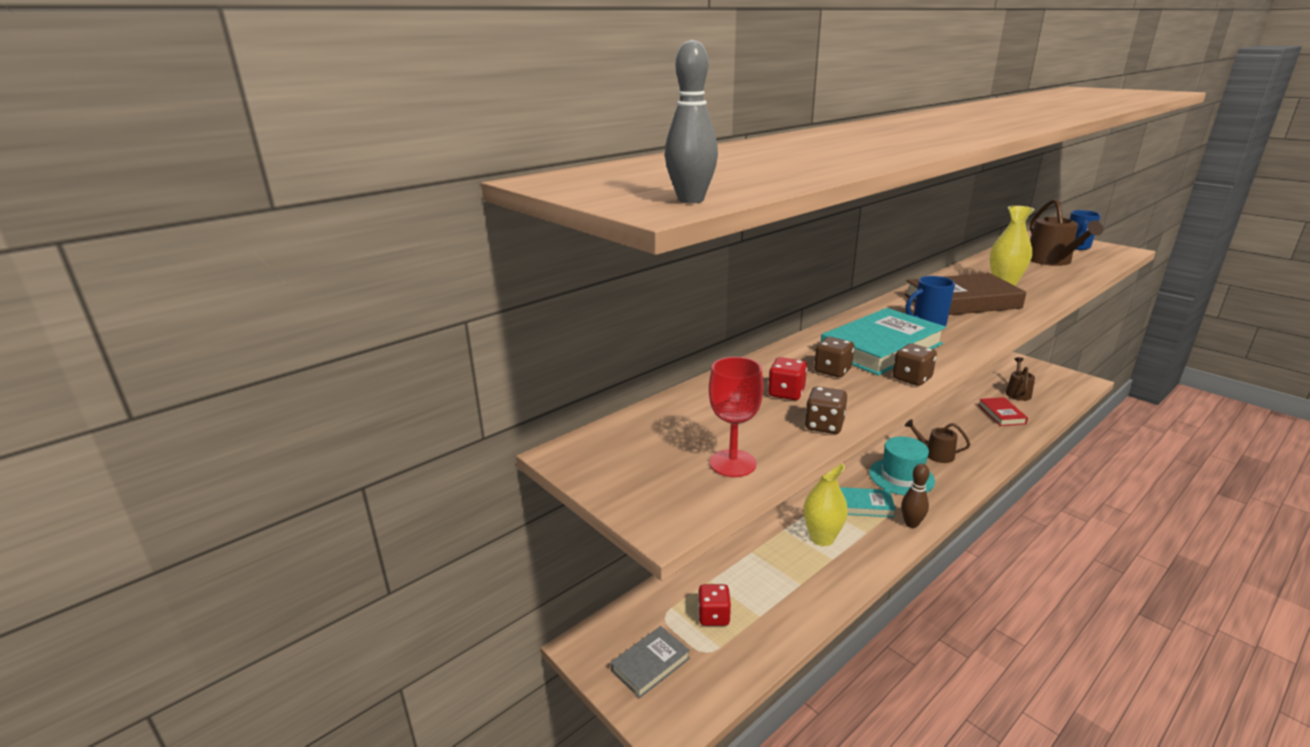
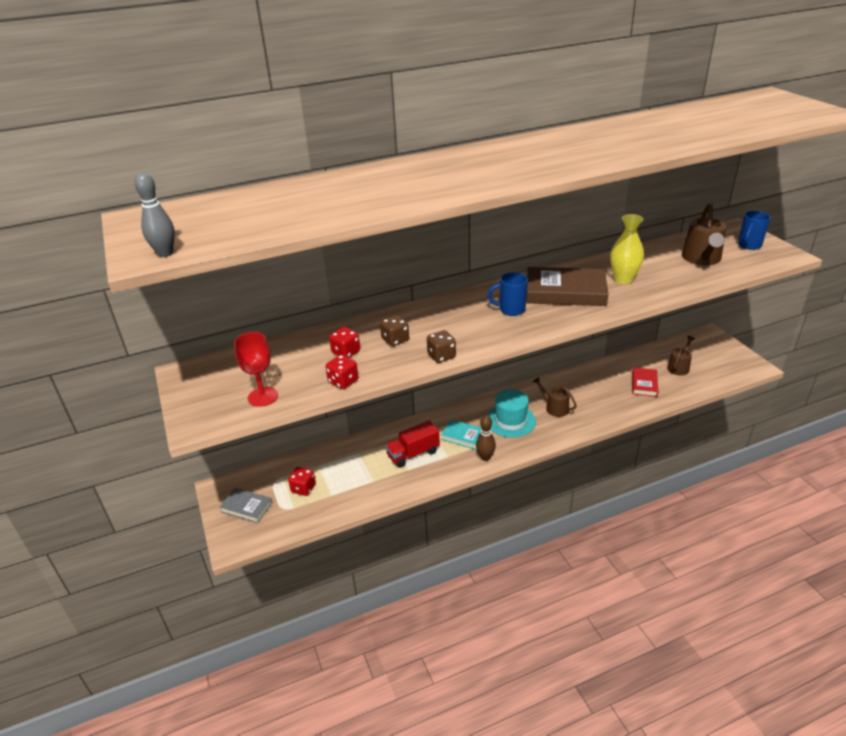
camera: 20 degrees right, 10 degrees up
grey book [611,626,690,698] -> grey book turned 45 degrees clockwise [219,488,272,523]
yellow vase [804,463,848,546] -> red truck [385,420,440,468]
brown dice [805,386,847,434] -> red dice [325,355,358,389]
turquoise book [821,308,946,376] -> none

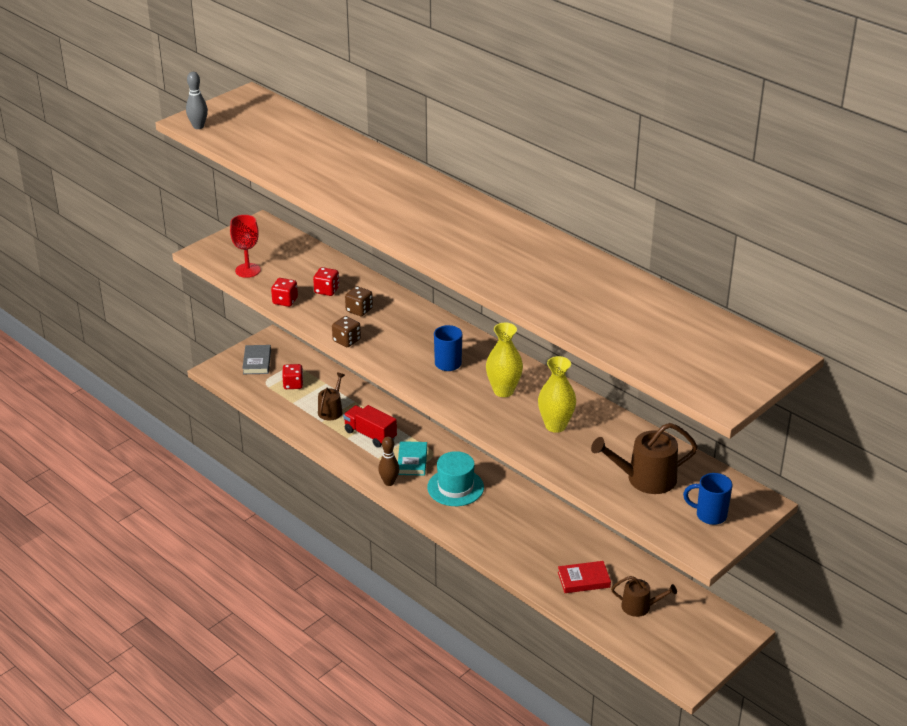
camera: 65 degrees right, 0 degrees up
brown book [526,267,609,306] -> yellow vase [486,323,523,397]
brown watering can [533,377,577,417] -> brown watering can moved to [318,373,345,421]

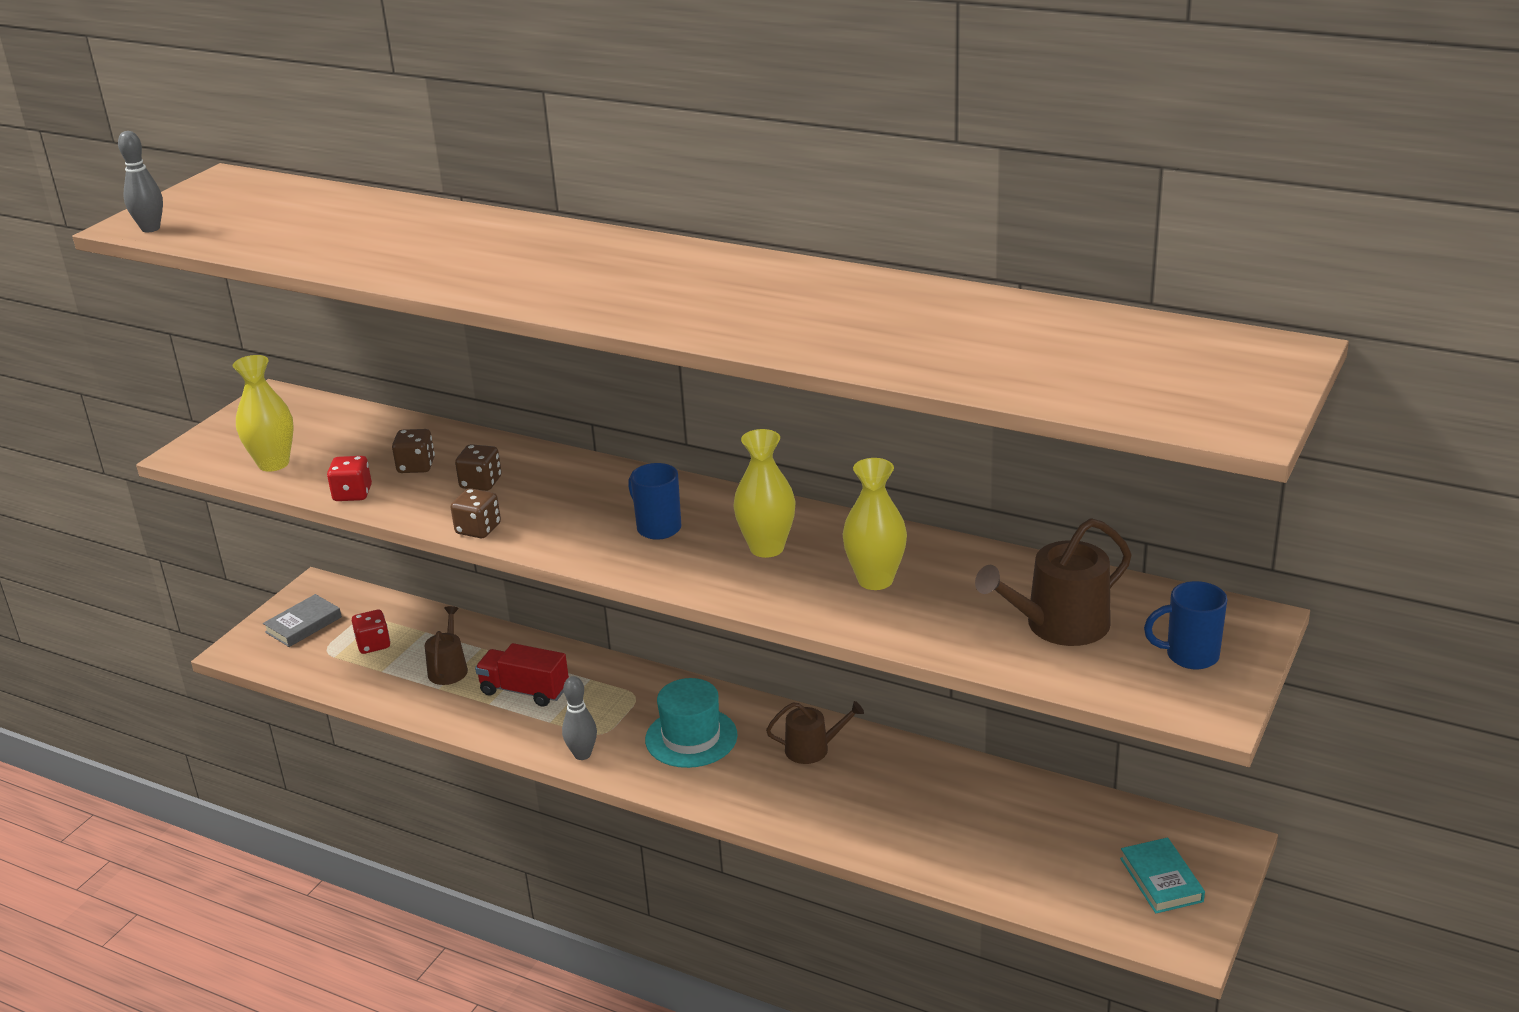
camera: 15 degrees left, 5 degrees down
red goblet [230,215,261,278] -> yellow vase [233,355,294,472]
grey book [242,345,271,374] -> grey book turned 60 degrees clockwise [263,594,342,647]
red dice [313,267,339,296] -> brown dice [392,429,435,473]
brown bowling pin [378,436,399,486] -> grey bowling pin [562,676,597,760]
turquoise book [398,441,427,476] -> turquoise book moved to [1120,837,1205,914]
red book [558,561,611,593] -> none
brown watering can [611,576,677,617] -> brown watering can moved to [766,701,864,764]

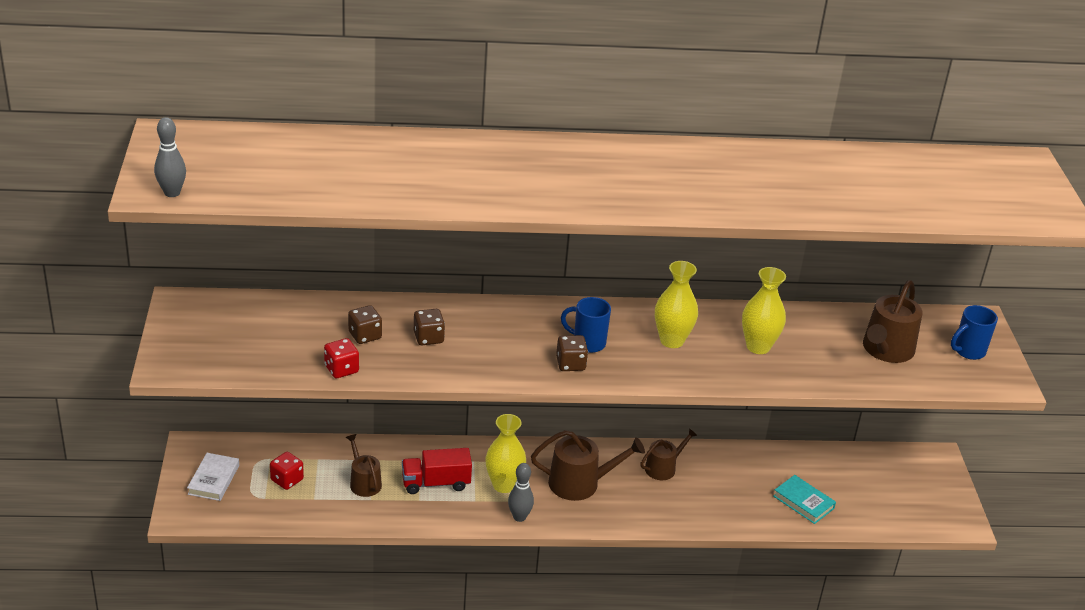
camera: 35 degrees left, 5 degrees up
yellow vase [233,355,294,472] -> yellow vase moved to [485,414,526,493]
grey book [263,594,342,647] -> white book [187,453,239,501]
brown dice [451,488,501,538] -> brown dice moved to [556,335,588,371]
turquoise hat [645,678,738,768] -> brown watering can [531,430,645,501]
turquoise book [1120,837,1205,914] -> turquoise book moved to [773,475,836,524]

